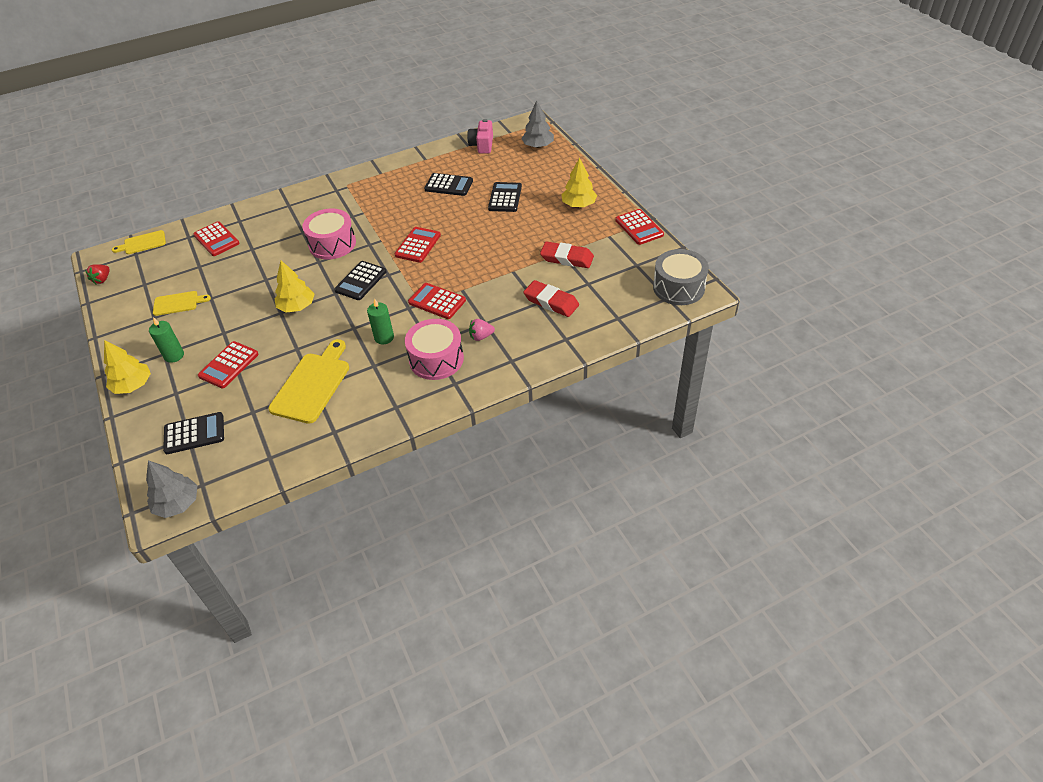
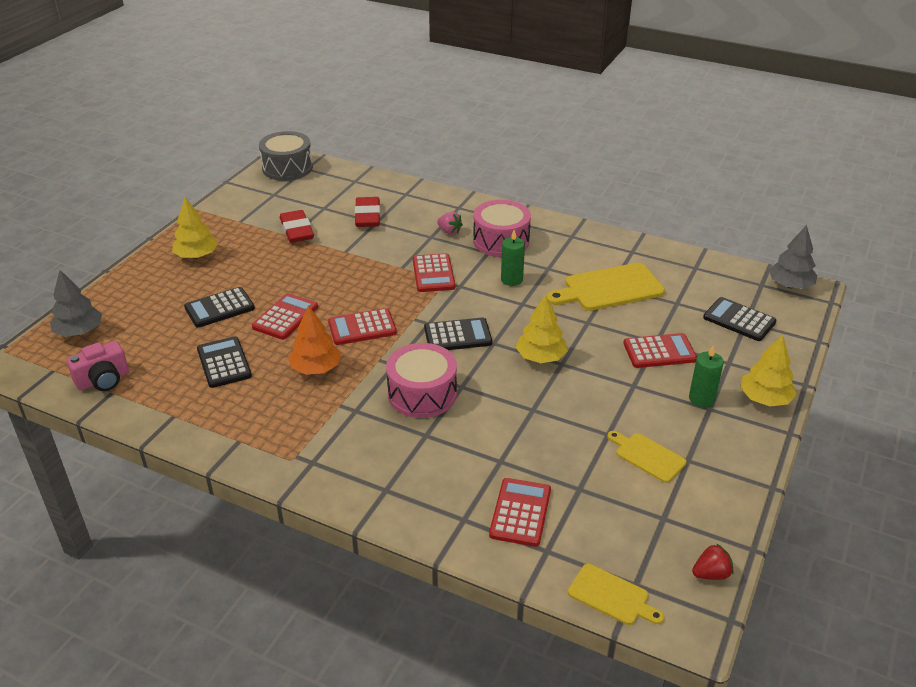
camera: 130 degrees left, 10 degrees down
red calculator [615,209,664,245] -> red calculator moved to [252,293,318,340]
none -> orange tree [288,305,341,375]

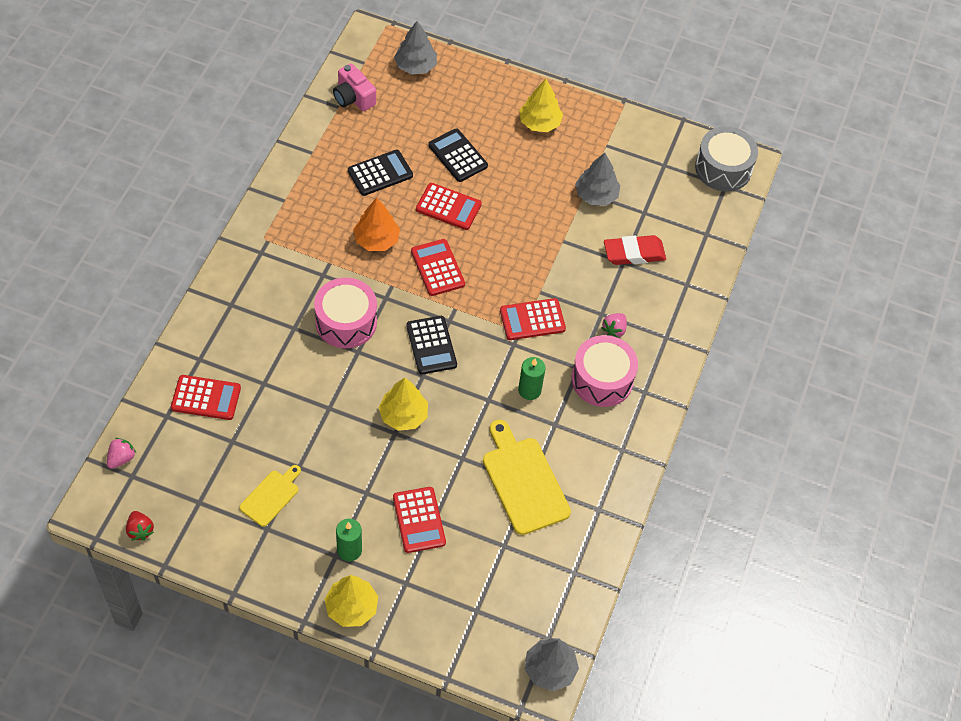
camera: 80 degrees right, 20 degrees up
red eraser [280,210,314,243] -> grey tree [575,153,620,206]
yellow cutting board [568,564,664,625] -> pink strawberry [107,438,136,469]
black calculator [703,297,776,341] -> none

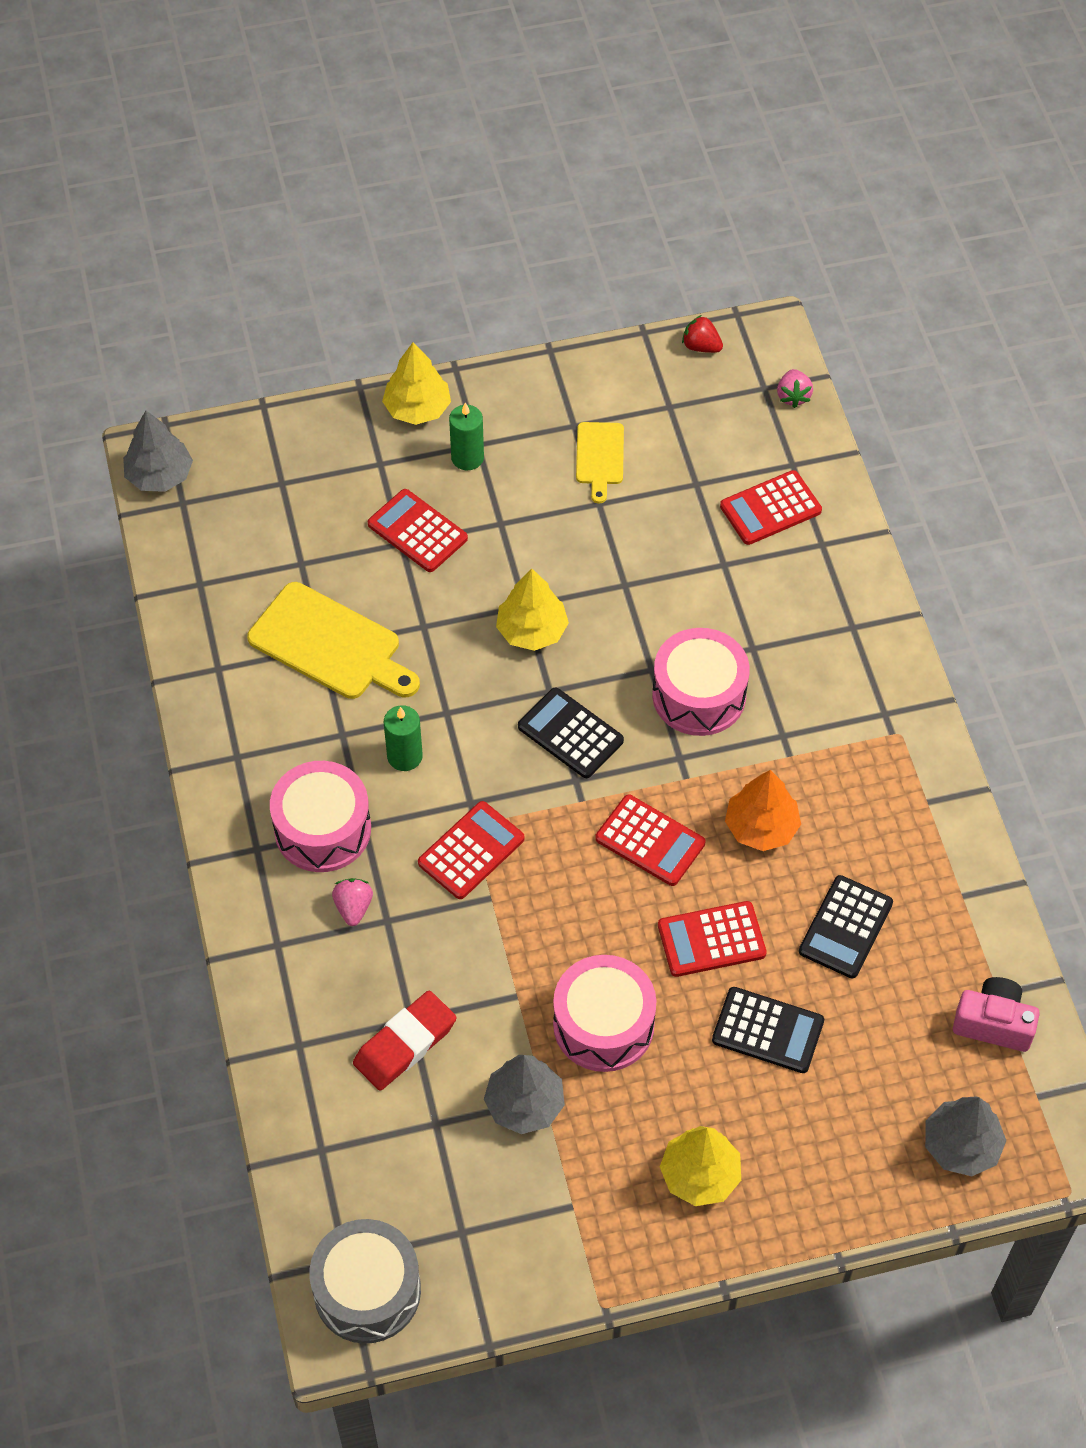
camera: 150 degrees right, 0 degrees up
none -> pink drum [553,955,656,1072]

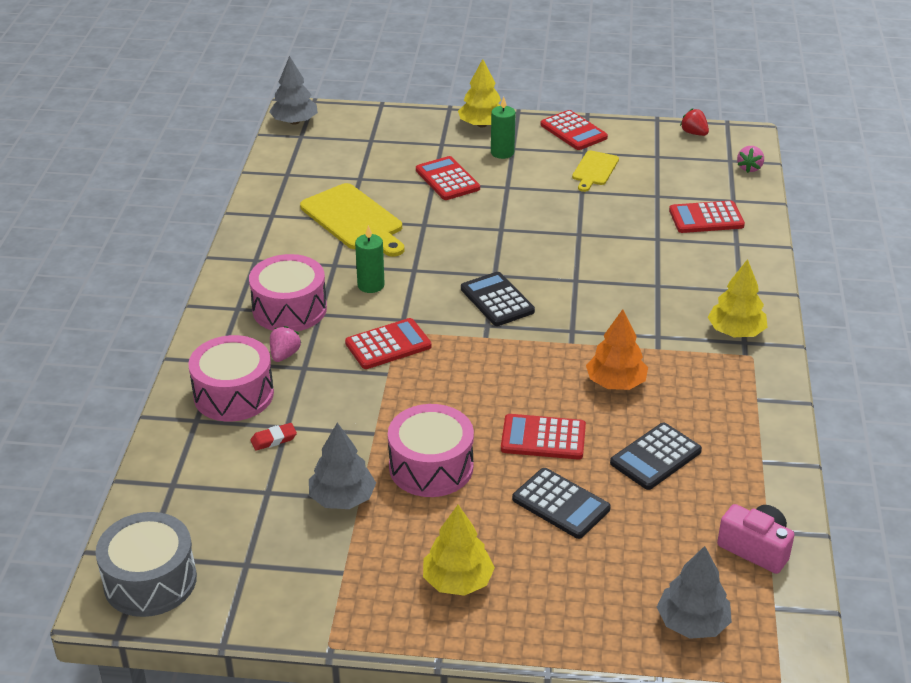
camera: 20 degrees right, 20 degrees down
red eraser [353,990,457,1090] -> red eraser [250,423,297,451], size x0.51
yellow tree [496,569,569,651] -> yellow tree moved to [708,259,768,337]
red calculator [596,795,705,886] -> red calculator moved to [540,110,608,150]
pink drum [652,628,750,736] -> pink drum moved to [188,335,274,421]

